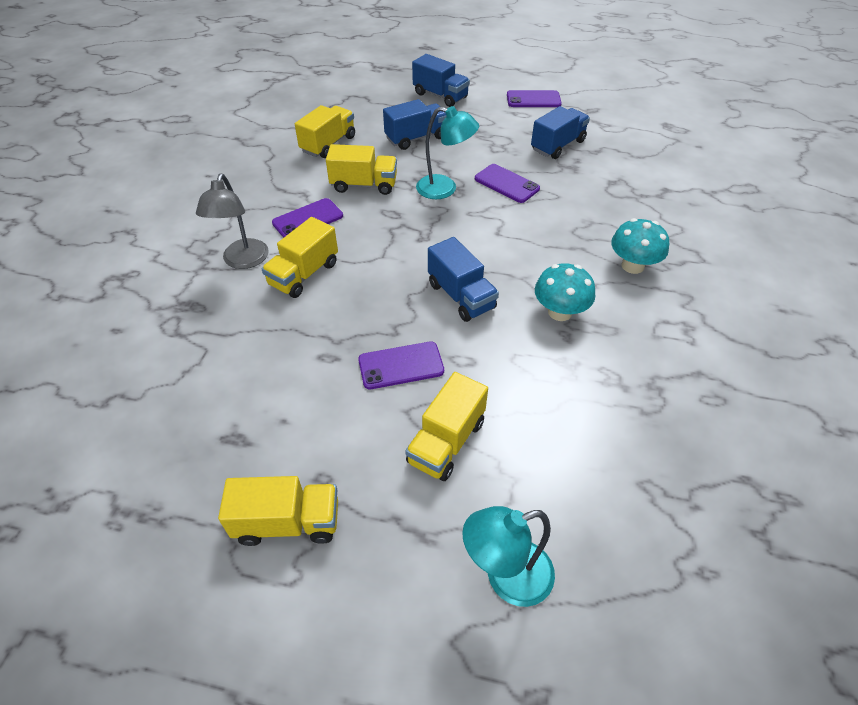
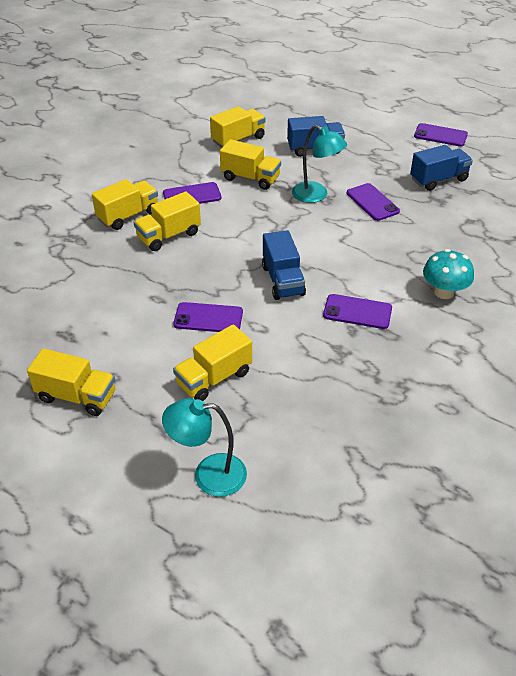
camera: 20 degrees right, 5 degrees down
grey lamp [196,173,269,269] -> yellow truck [92,179,158,230]
blue truck [412,54,470,107] -> none
turquoise mushroom [535,263,595,321] -> purple phone [323,294,392,329]

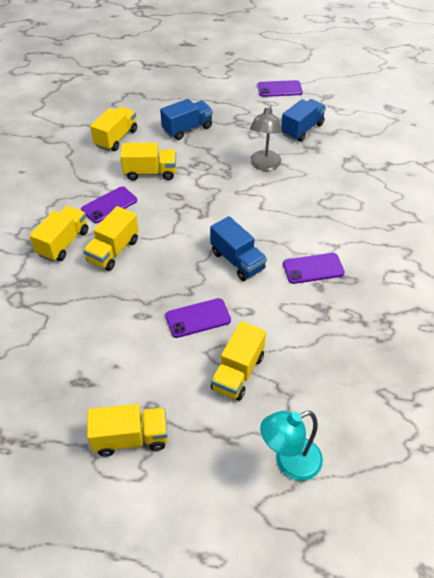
camera: 25 degrees left, 5 degrees up
turquoise lamp [292,125,347,203] -> none
purple phone [347,183,400,221] -> grey lamp [250,103,282,171]
turquoise mushroom [423,249,474,299] -> none

